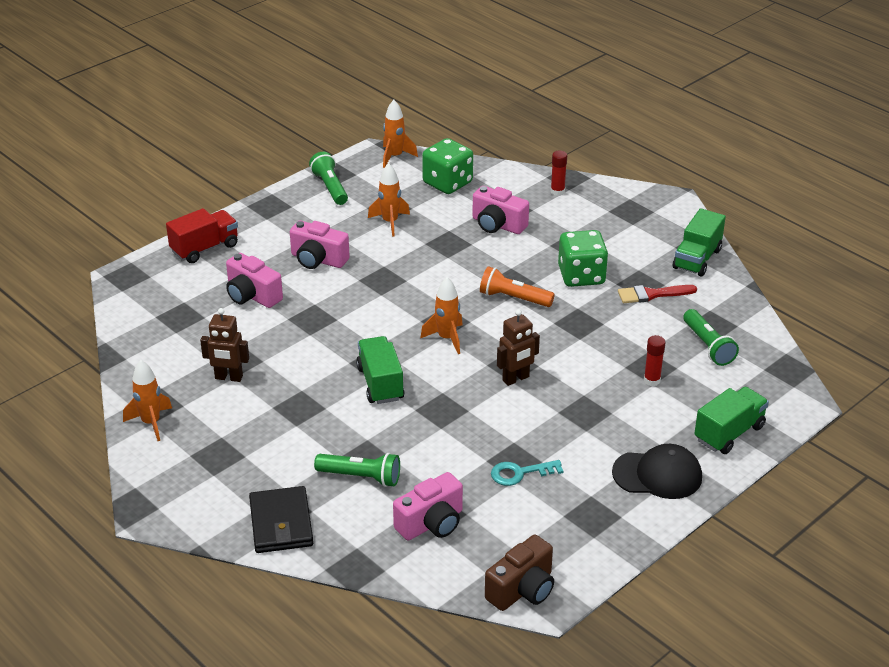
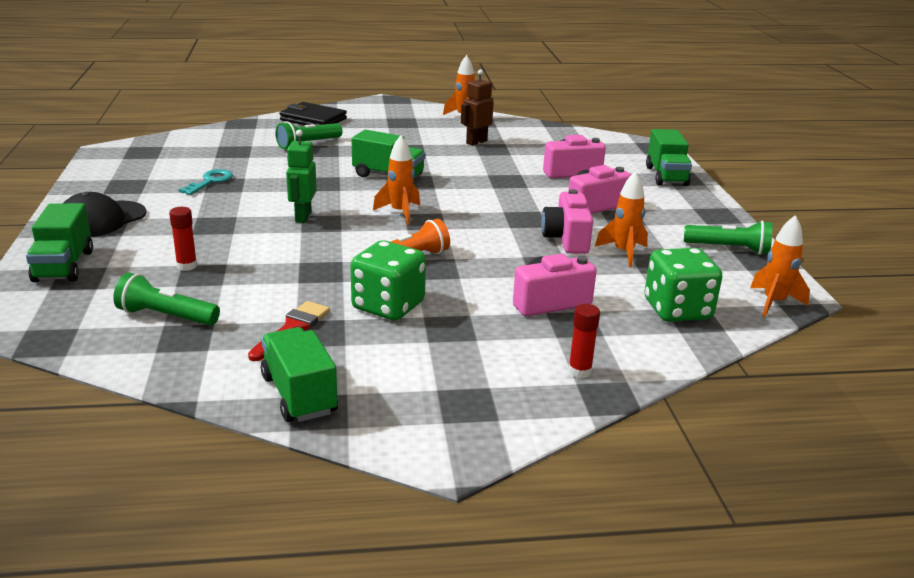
camera: 125 degrees right, 10 degrees down
red truck [166,208,238,263] -> green truck [646,129,692,186]
pink camera [393,472,463,541] -> pink camera moved to [541,189,593,254]
brown camera [485,535,554,611] -> none
brown robot [497,309,540,386] -> green robot [286,130,317,223]

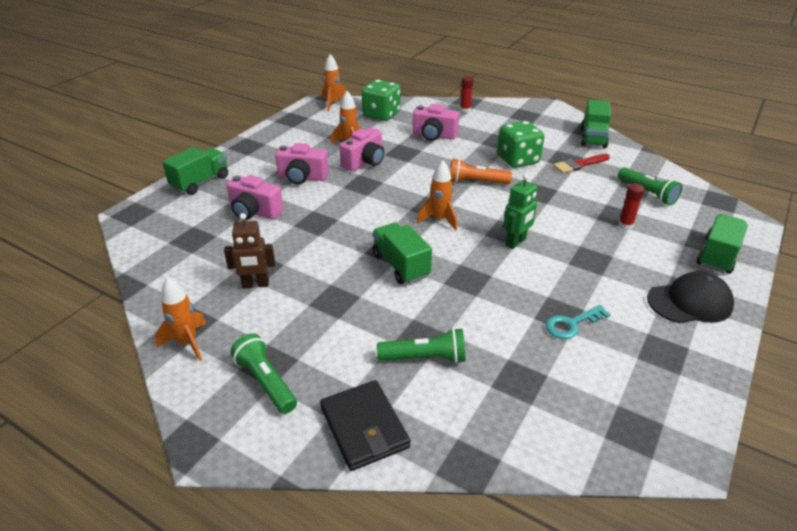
camera: 140 degrees left, 10 degrees up
green flashlight [684,220,772,255] -> green flashlight moved to [230,333,297,414]

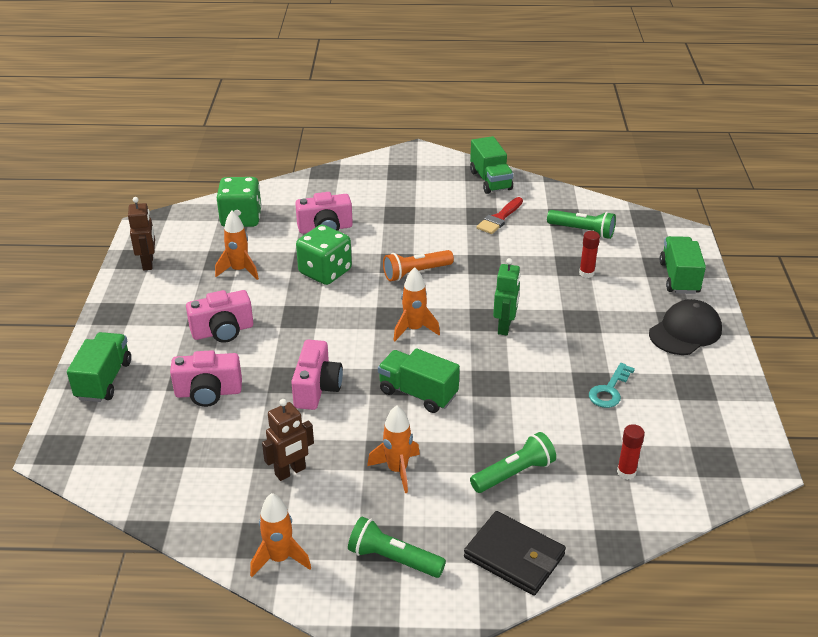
camera: 30 degrees left, 0 degrees up
orange rocket [322,54,347,111] -> orange rocket moved to [367,405,420,493]
pink camera [339,127,384,172] -> pink camera moved to [291,340,343,410]
red glue stick [460,76,473,113] -> red glue stick moved to [617,424,645,480]
green dice [497,121,545,168] -> green dice moved to [296,224,352,285]
none -> brown robot [128,197,155,270]

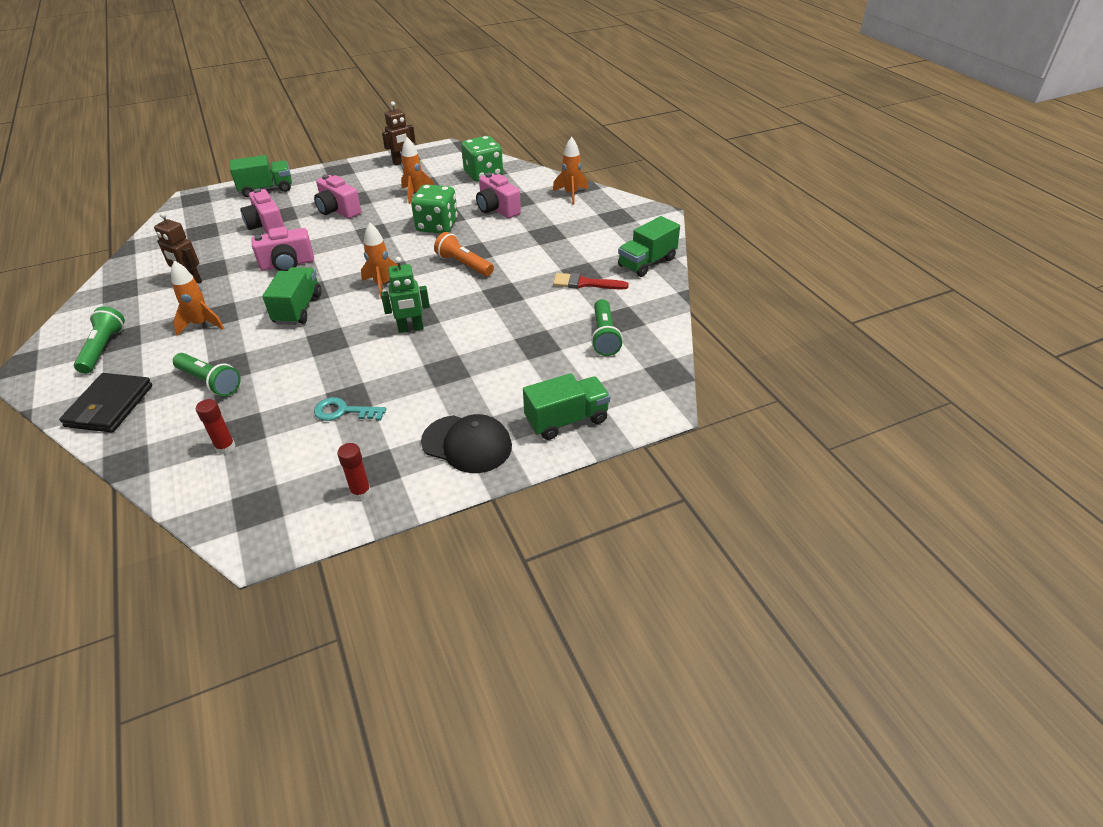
camera: 65 degrees right, 5 degrees up
orange rocket [250,493,311,577] -> orange rocket moved to [553,137,588,204]
red glue stick [579,231,600,278] -> red glue stick moved to [337,443,371,500]

